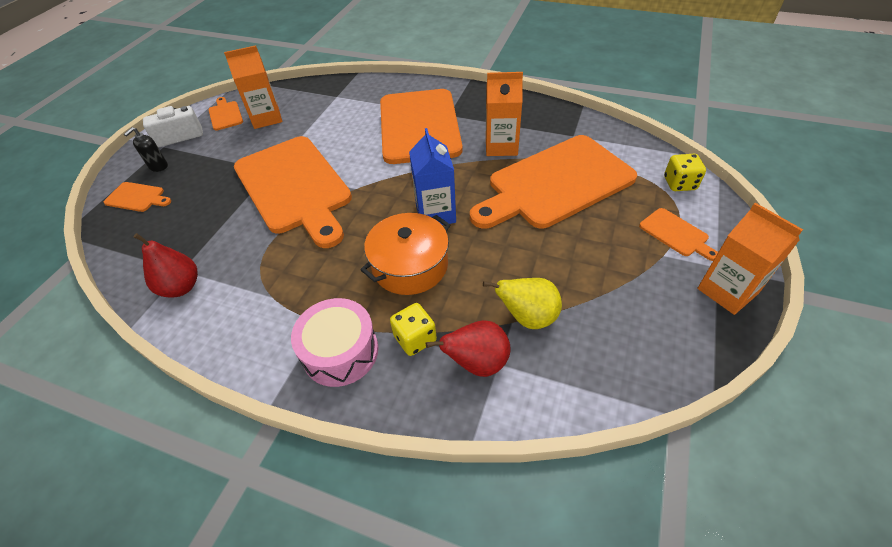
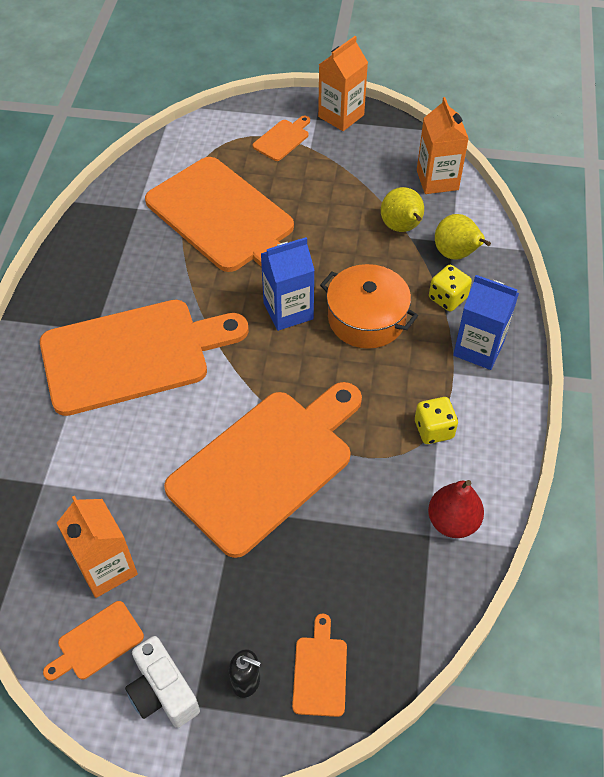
camera: 105 degrees left, 5 degrees up
pink drum [291,298,378,387] -> blue carton [453,275,519,370]
red pear [426,320,511,377] -> yellow pear [435,214,491,260]
orange carton [486,72,523,156] -> orange carton moved to [417,97,469,194]
yellow dice [664,154,706,191] -> yellow dice moved to [415,397,458,444]

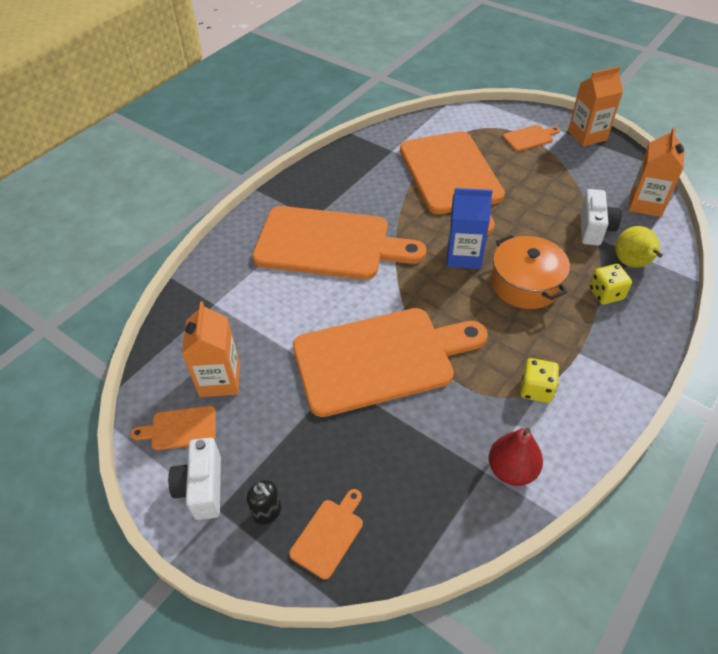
camera: 30 degrees right, 5 degrees down
yellow pear [381,187,424,232] -> white camera [580,189,621,246]
blue carton [453,275,519,370] -> none

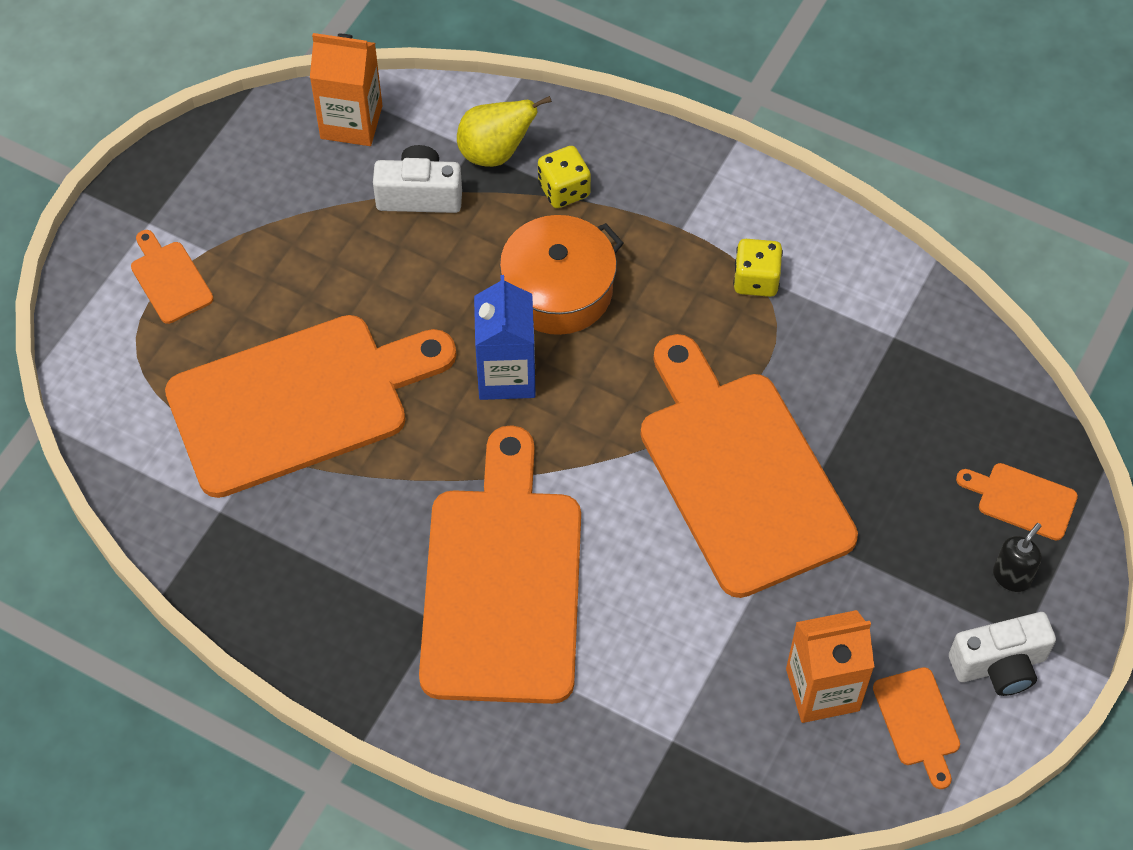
camera: 100 degrees left, 10 degrees up
red pear [489,428,543,486] -> none
orange carton [568,66,623,146] -> none

